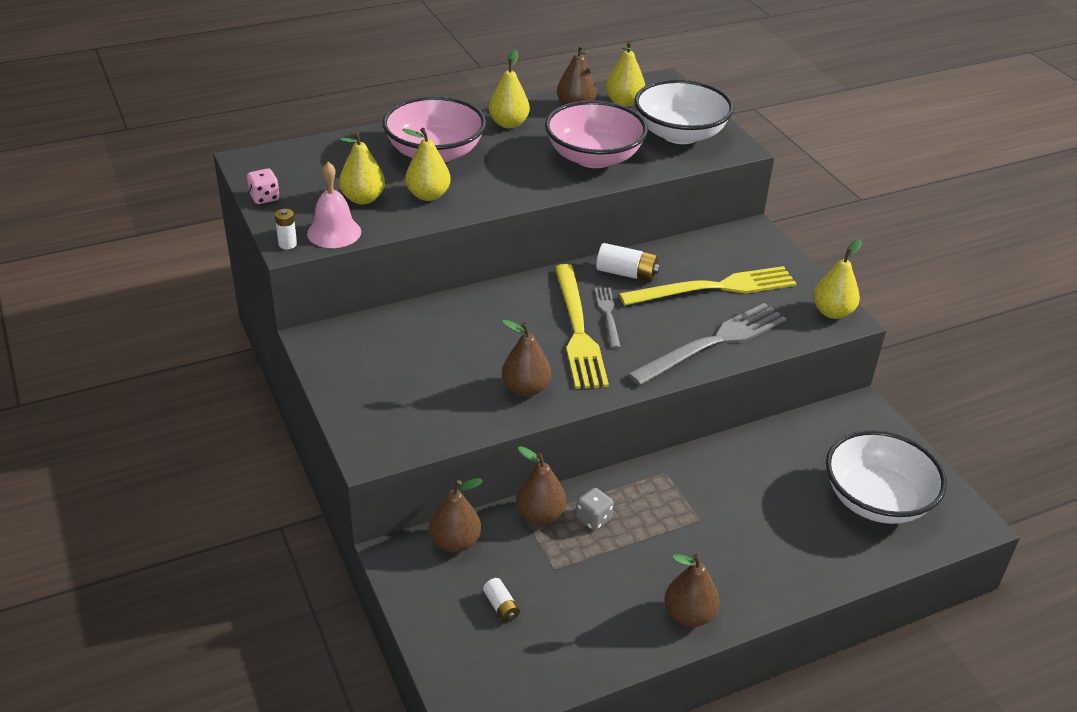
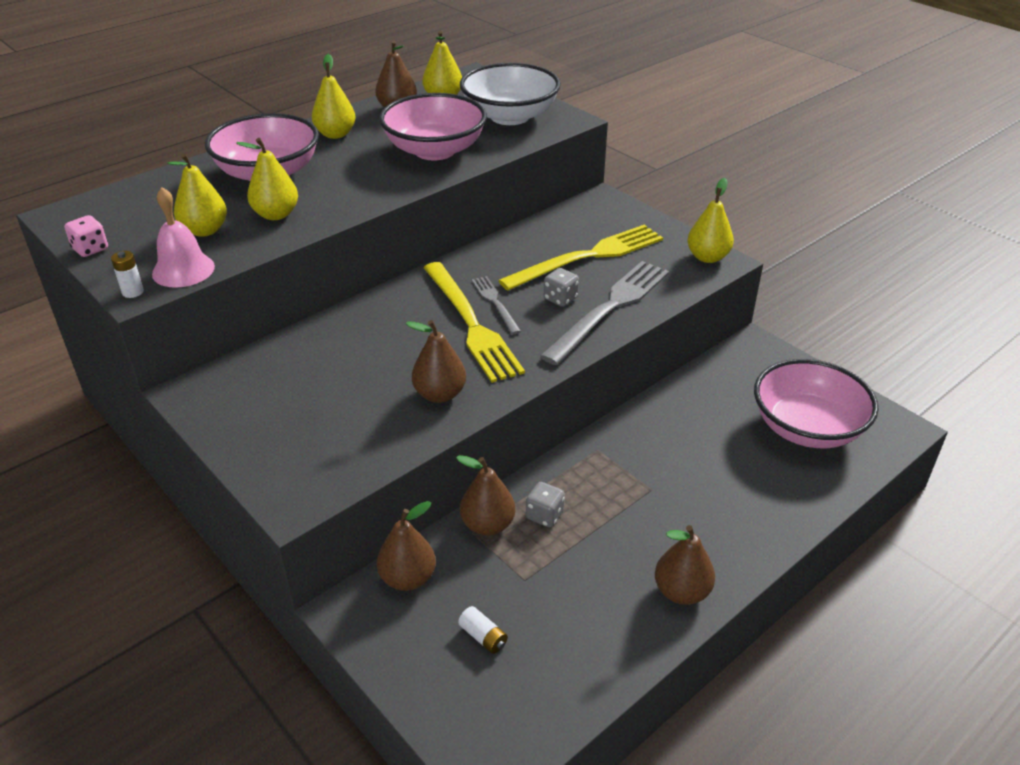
camera: 15 degrees left, 0 degrees up
white battery [596,243,660,282] -> none
white bowl [826,430,947,524] -> pink bowl [754,359,879,448]
none -> grey dice [544,268,579,307]

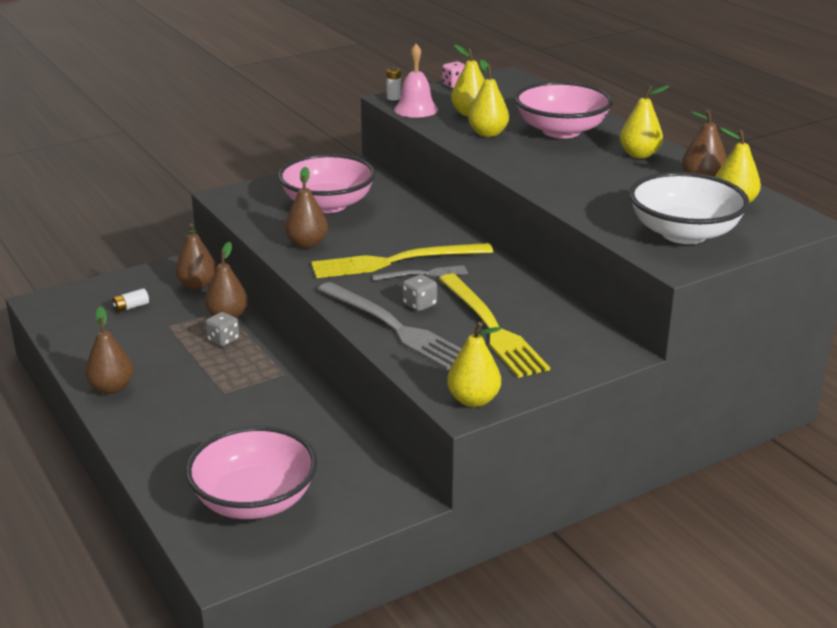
camera: 100 degrees right, 10 degrees down
pink bowl [379,93,487,160] -> pink bowl moved to [278,154,376,213]

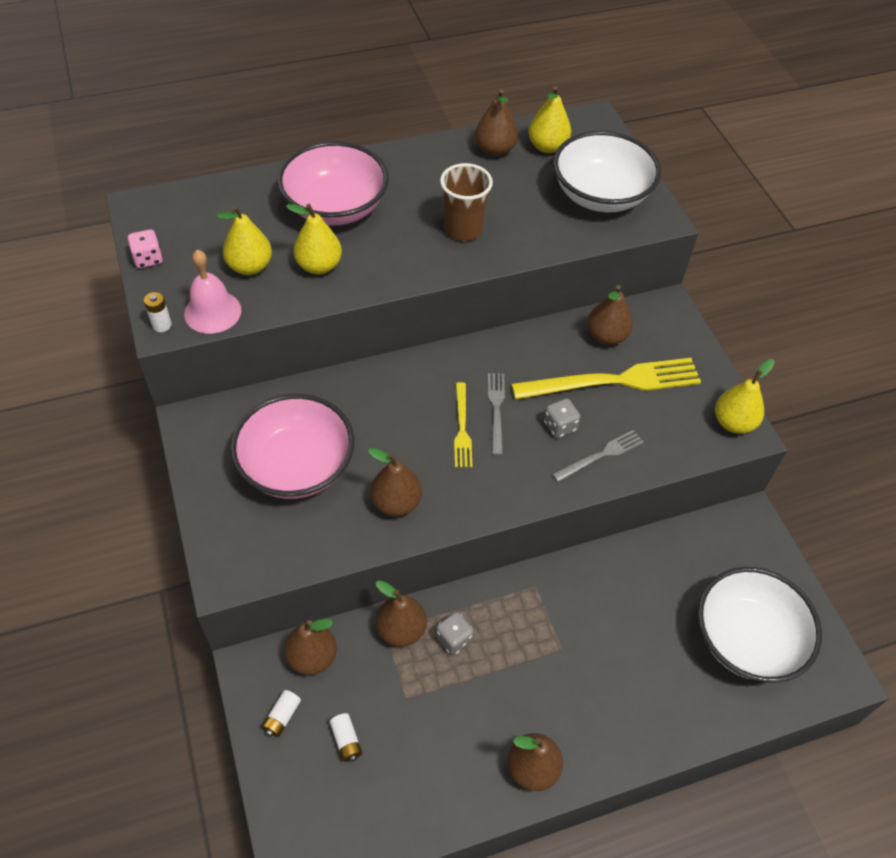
camera: 80 degrees left, 25 degrees up
pink bowl [185,426,317,519] -> white bowl [698,567,822,683]
yellow fork [311,243,493,278] -> yellow fork [454,382,472,467], size x0.51
grey fork [317,282,462,370] -> grey fork [552,430,644,482], size x0.51
yellow pear [620,85,669,158] -> none
none -> white battery [262,690,301,737]
none -> brown cup [440,163,493,241]
none -> brown pear [587,285,633,345]

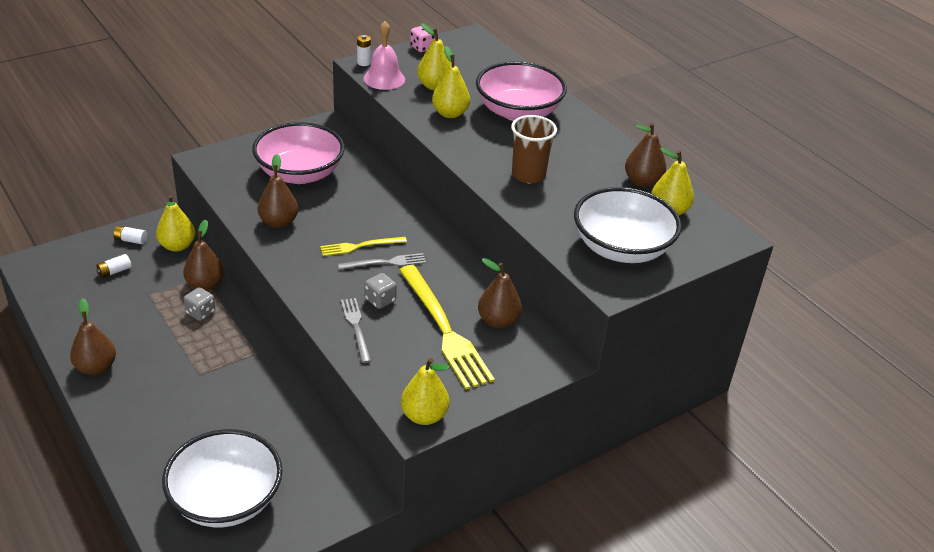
camera: 75 degrees right, 15 degrees down
brown pear [284,618,337,675] -> yellow pear [156,195,195,252]
grey fork [552,430,644,482] -> grey fork turned 150 degrees counterclockwise [341,298,371,363]

